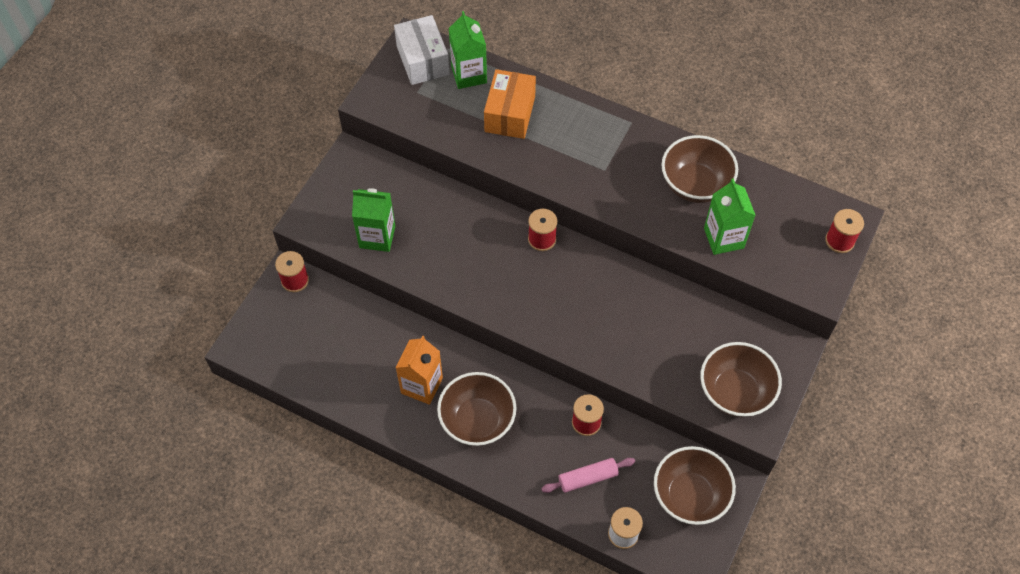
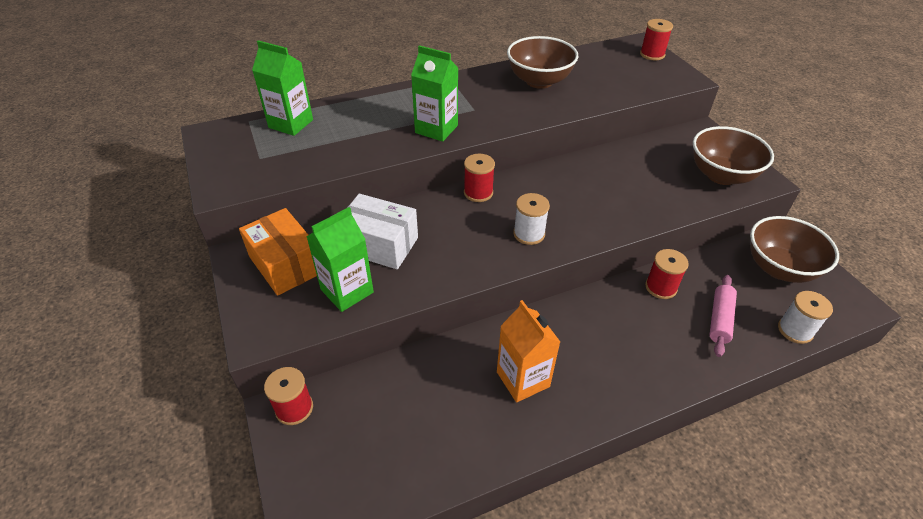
camera: 50 degrees left, 15 degrees down
white box [394,15,449,85] -> white box moved to [347,194,418,269]
brown bowl [437,372,516,446] -> none
orange box [484,69,536,139] -> orange box moved to [239,208,317,296]
green carton [704,178,756,255] -> green carton moved to [411,45,458,142]
none -> white spool [513,193,550,245]

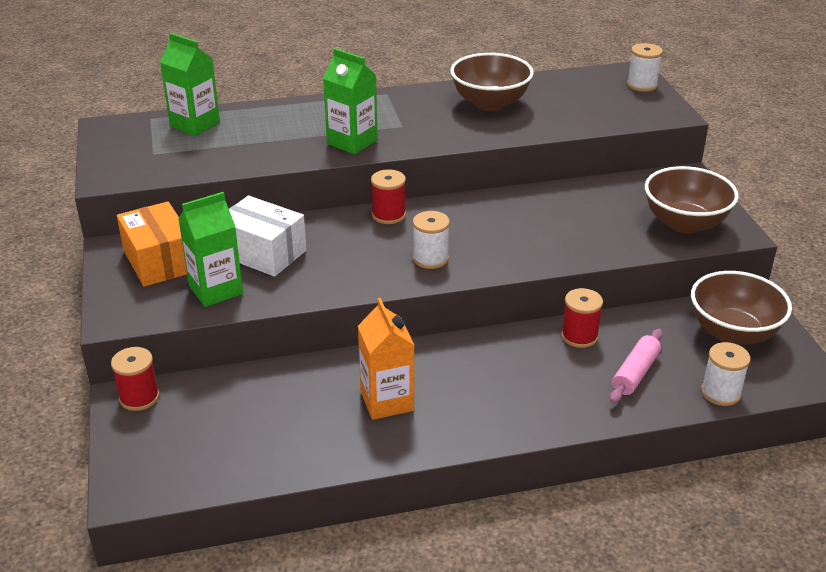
camera: 10 degrees right, 10 degrees down
red spool [640,19,673,60] -> white spool [627,43,663,92]

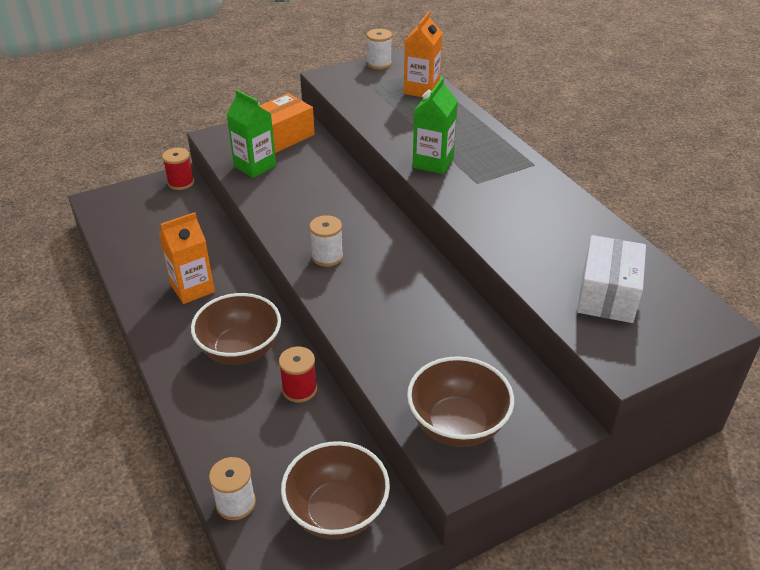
camera: 75 degrees right, 5 degrees up
green carton [160,33,220,136] -> orange carton [404,12,442,97]
white box [229,196,307,277] -> white box moved to [577,235,646,323]
red spool [371,169,406,224] -> none
brown bowl [450,53,534,111] -> brown bowl moved to [191,293,281,365]
pink rolling pin [610,329,663,403] -> none
white spool [627,43,663,92] -> white spool moved to [366,29,392,69]

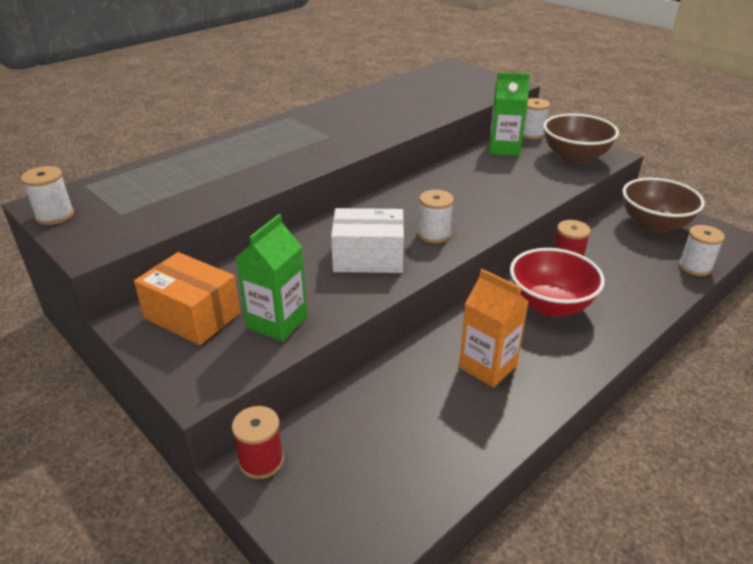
camera: 105 degrees left, 5 degrees down
brown bowl [191,293,281,365] -> red bowl [510,248,605,317]
orange carton [404,12,442,97] -> none
green carton [413,77,458,174] -> green carton moved to [489,72,530,156]
white box [577,235,646,323] -> white box moved to [331,208,404,273]
none -> white spool [523,98,550,139]

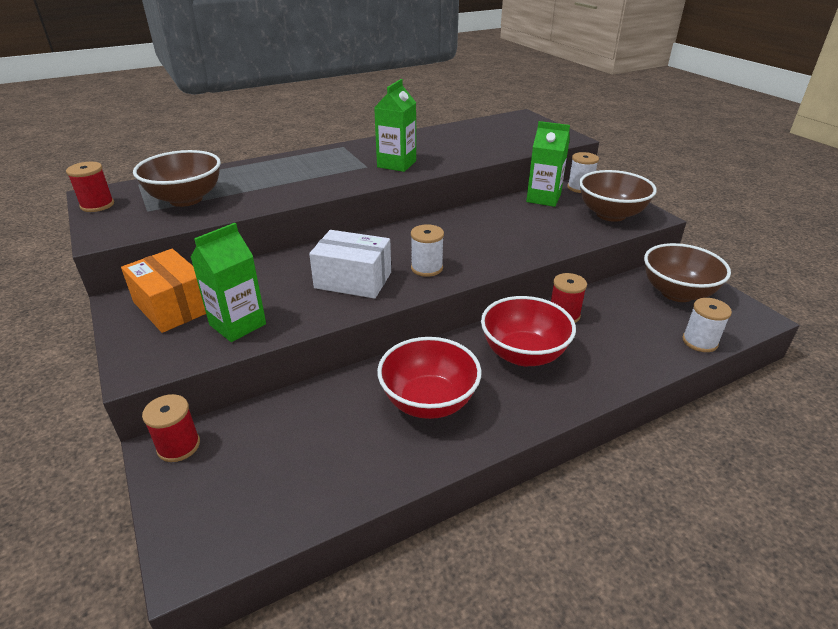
camera: 15 degrees right, 0 degrees up
white spool [21,166,74,225] -> red spool [66,162,114,212]
orange carton [459,269,528,388] -> red bowl [377,337,481,419]
none -> brown bowl [133,150,221,207]
none -> green carton [374,79,416,172]

